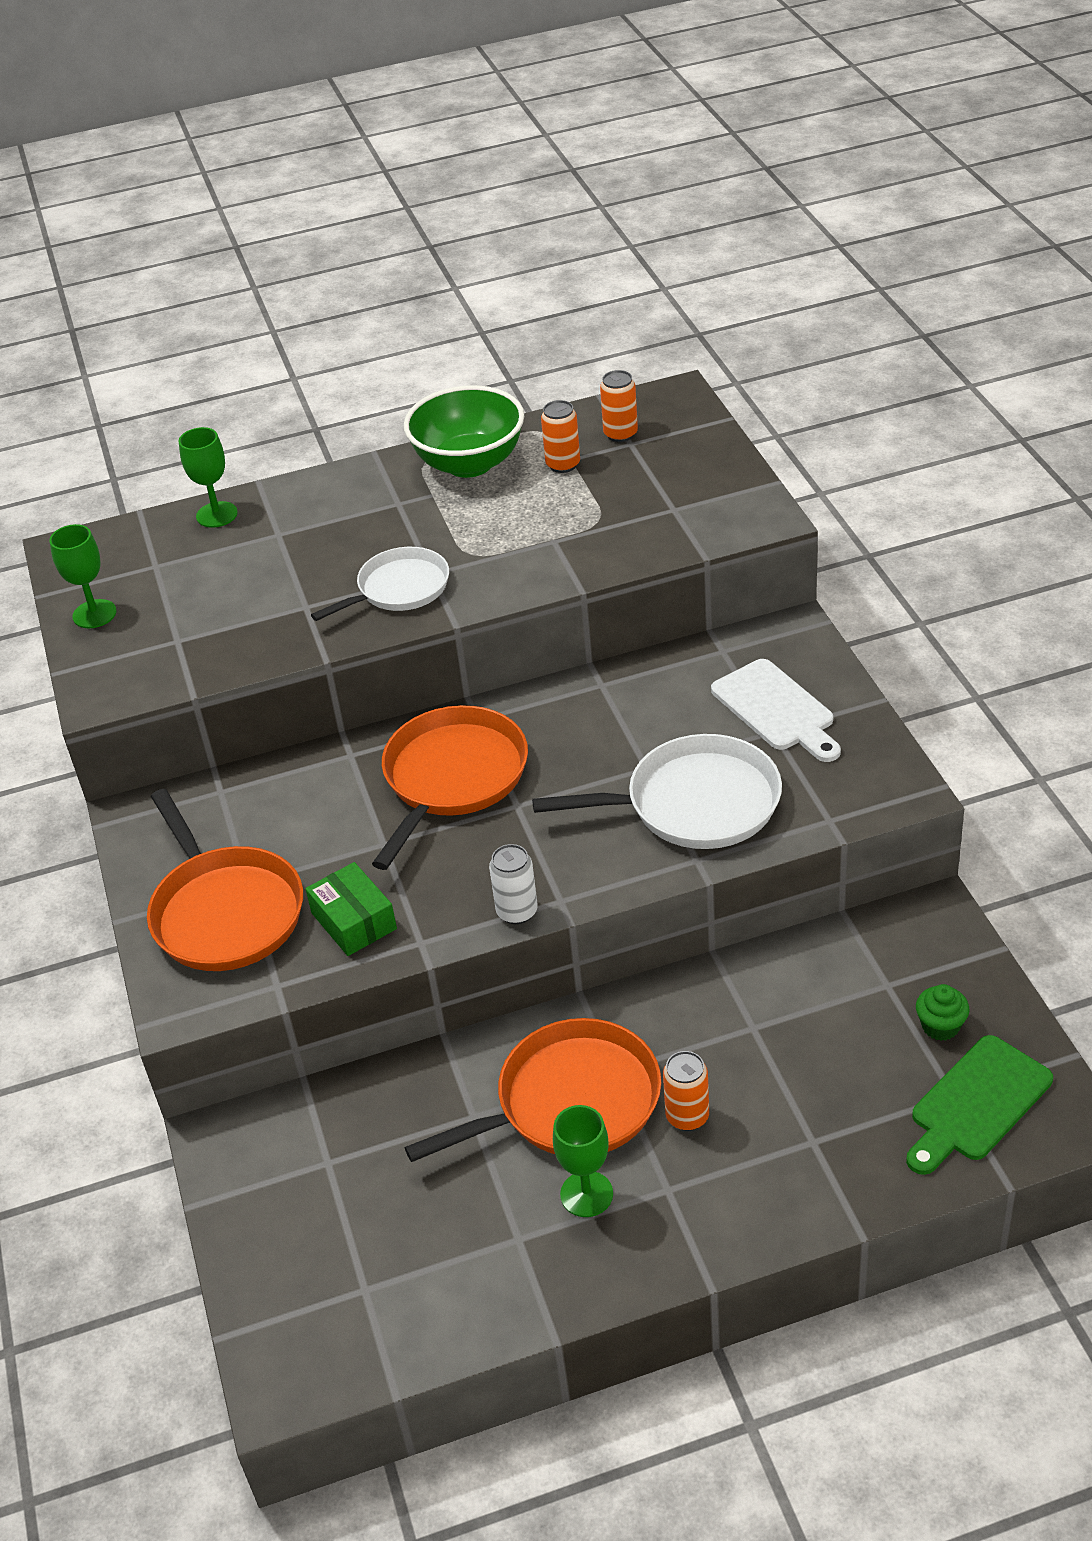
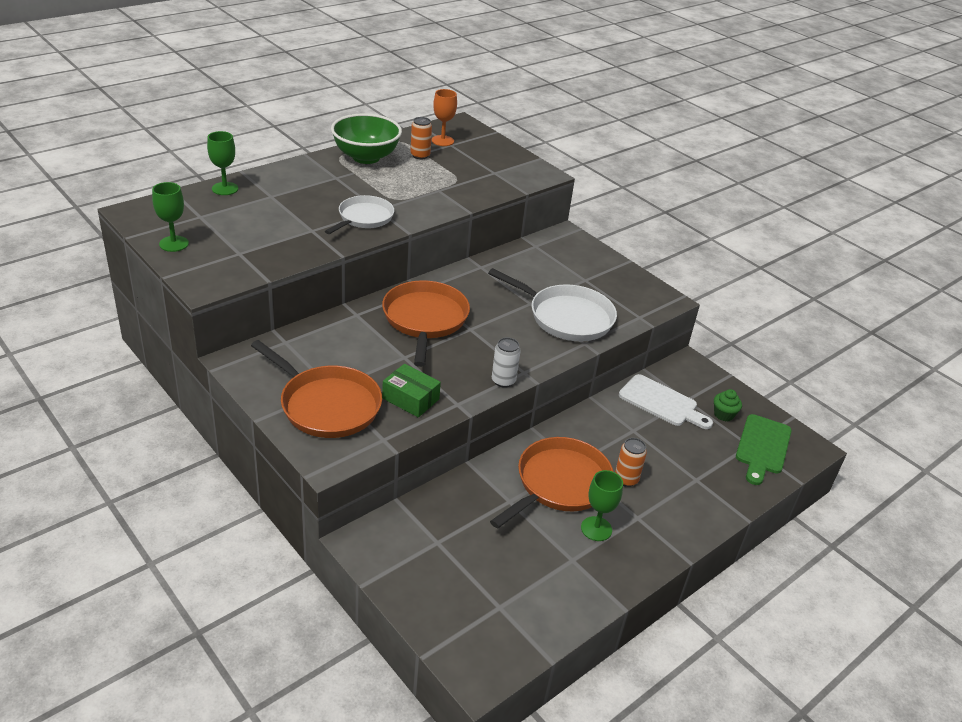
camera: 30 degrees left, 5 degrees down
white pan [532,734,782,849] -> white pan turned 60 degrees clockwise [488,268,617,341]
orange can [600,370,638,442] -> orange goblet [432,89,457,146]
white cutting board [711,659,841,762] -> white cutting board moved to [619,374,713,429]

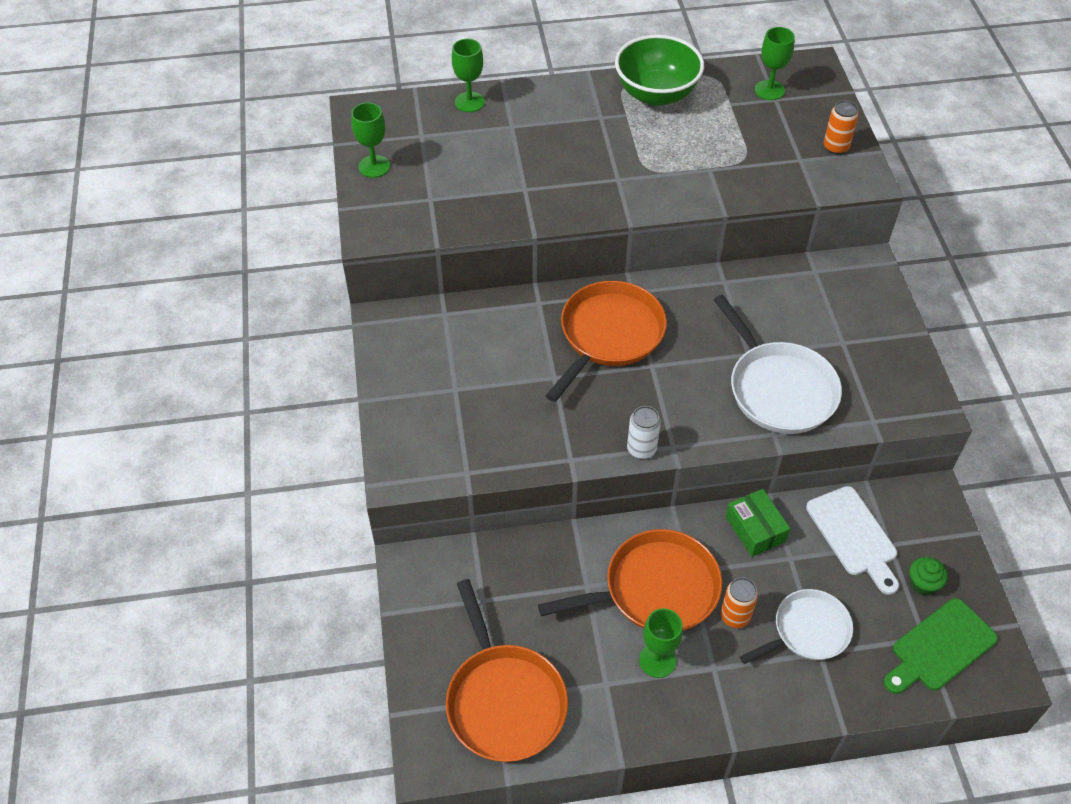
camera: 35 degrees right, 15 degrees up
orange pan [251,340,382,438] -> orange pan moved to [446,579,568,762]
white pan [325,195,394,234] -> white pan moved to [740,589,853,664]
green box [382,364,441,417] -> green box moved to [725,489,790,557]
orange can [410,117,432,159] -> orange can moved to [824,100,859,154]
orange goblet [432,89,457,146] -> green goblet [755,27,795,100]

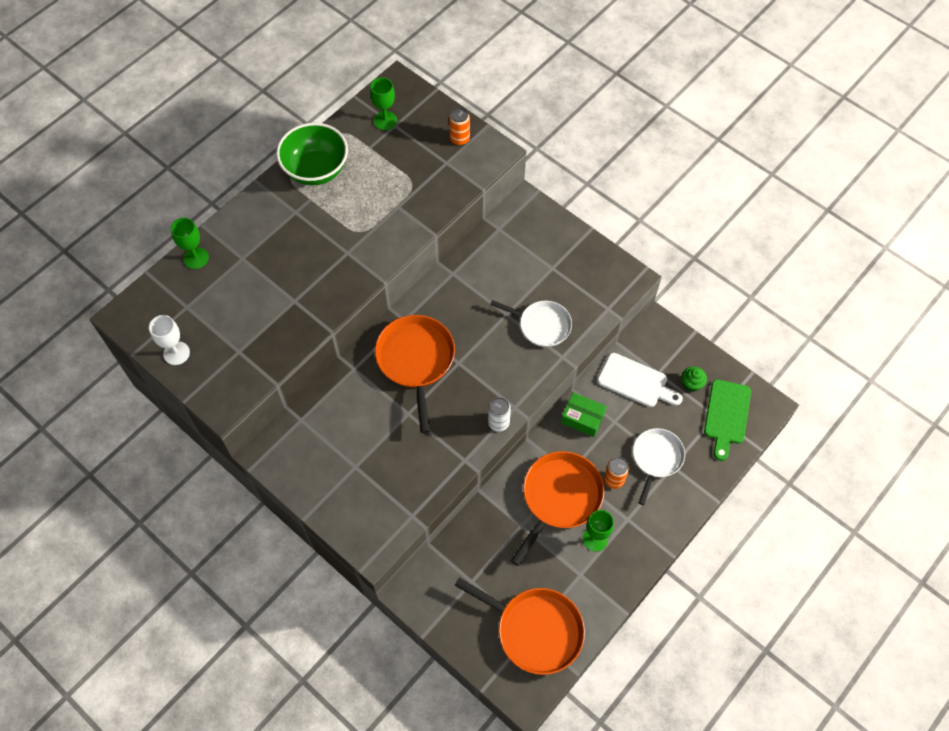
camera: 40 degrees left, 10 degrees up
green goblet [351,102,390,178] -> white goblet [149,315,190,365]
white pan [713,295,842,434] -> white pan [490,300,572,347], size x0.66

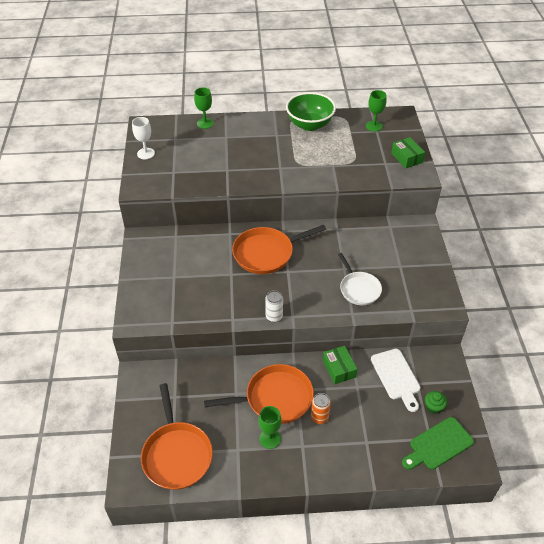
camera: 45 degrees right, 15 degrees down
orange pan [375,315,455,433] -> orange pan turned 150 degrees counterclockwise [232,225,326,274]
orange can [449,107,470,146] -> green box [391,137,425,168]
white pan [633,428,685,505] -> none

